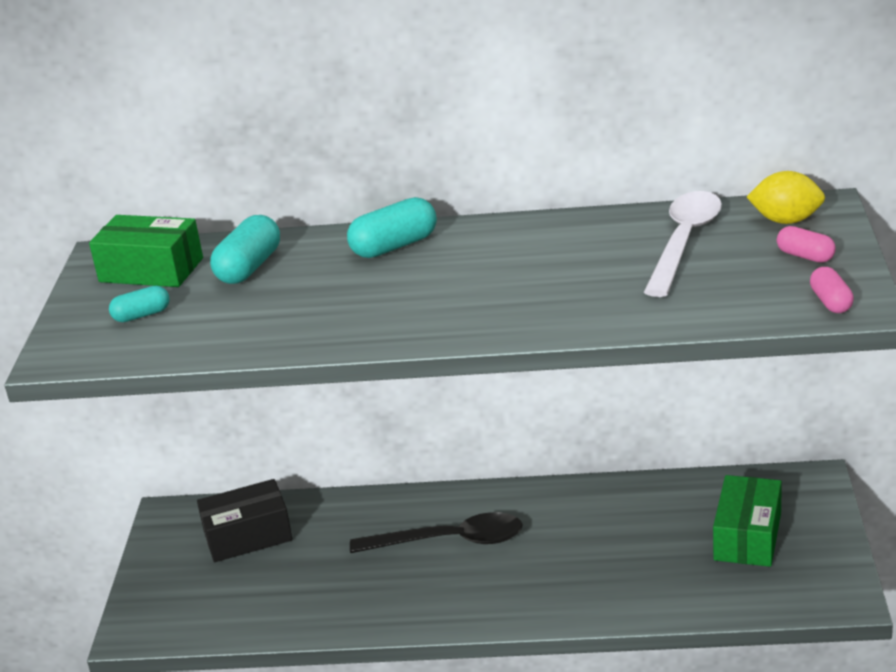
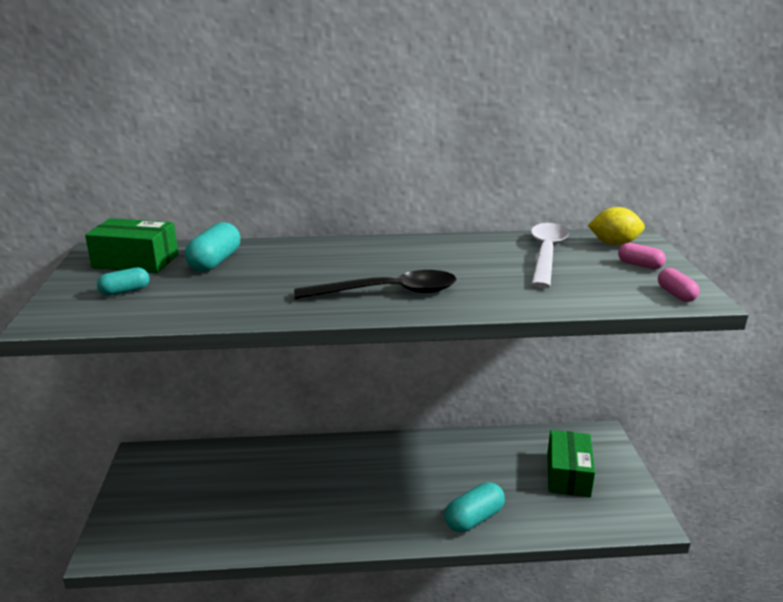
camera: 10 degrees left, 5 degrees down
black box [197,479,293,562] -> none
turquoise capsule [347,197,437,258] -> turquoise capsule moved to [445,482,505,532]
black spoon [350,512,523,553] -> black spoon moved to [294,270,456,299]

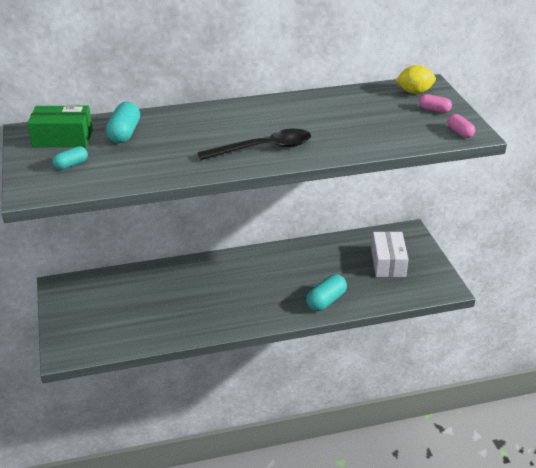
camera: 10 degrees left, 10 degrees up
white spoon [531,223,569,288] -> none
green box [547,430,595,497] -> white box [371,232,408,277]

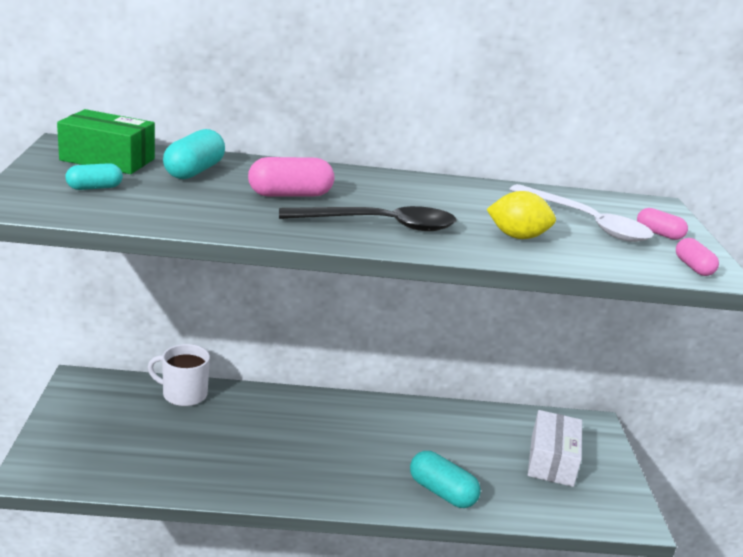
camera: 10 degrees right, 10 degrees down
turquoise capsule [306,274,347,311] -> turquoise capsule turned 75 degrees clockwise [410,451,481,508]
yellow lemon [395,65,436,94] -> yellow lemon moved to [486,191,556,239]
none -> white mug [148,344,210,406]
none -> pink capsule [248,157,334,197]
none -> white spoon [510,184,654,242]

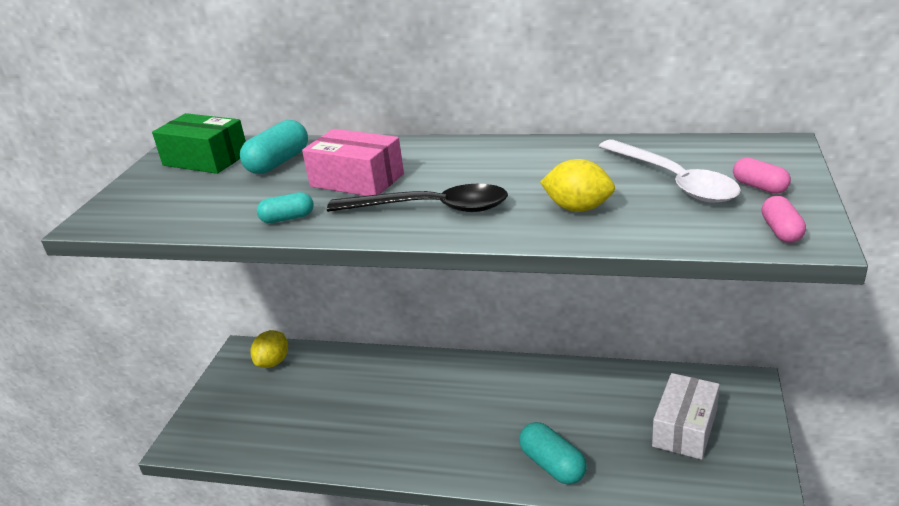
camera: 20 degrees right, 5 degrees up
turquoise capsule [66,163,123,190] -> turquoise capsule moved to [257,192,314,223]
white mug [148,344,210,406] -> none
pink capsule [248,157,334,197] -> pink box [302,129,404,196]
none -> yellow lemon [251,330,288,368]

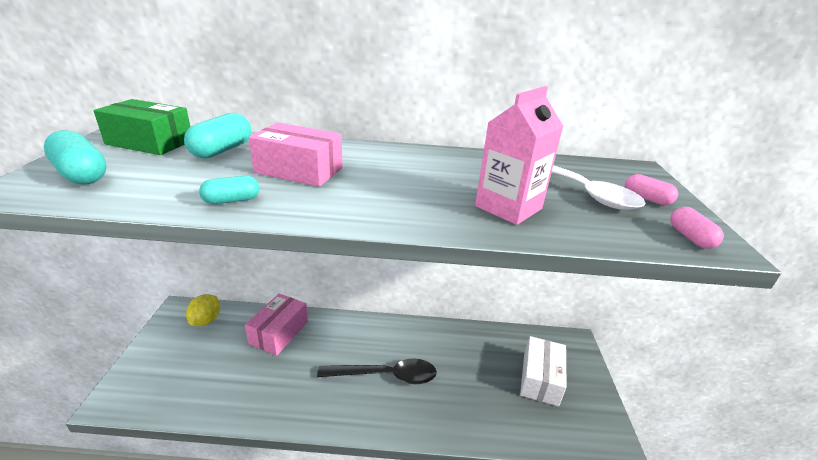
camera: 15 degrees left, 0 degrees up
black spoon [327,184,508,212] -> black spoon moved to [317,358,437,384]
turquoise capsule [519,422,587,485] -> turquoise capsule moved to [44,130,107,185]
yellow lemon [540,159,615,212] -> pink carton [475,86,564,225]
none -> pink box [245,294,308,356]

